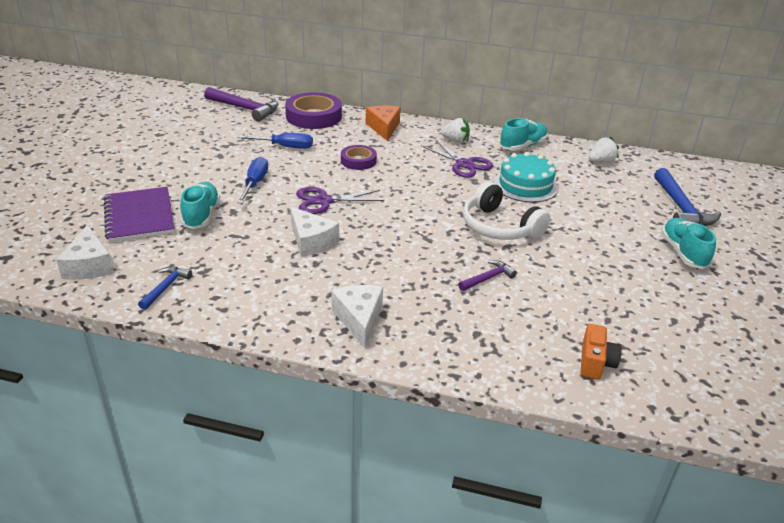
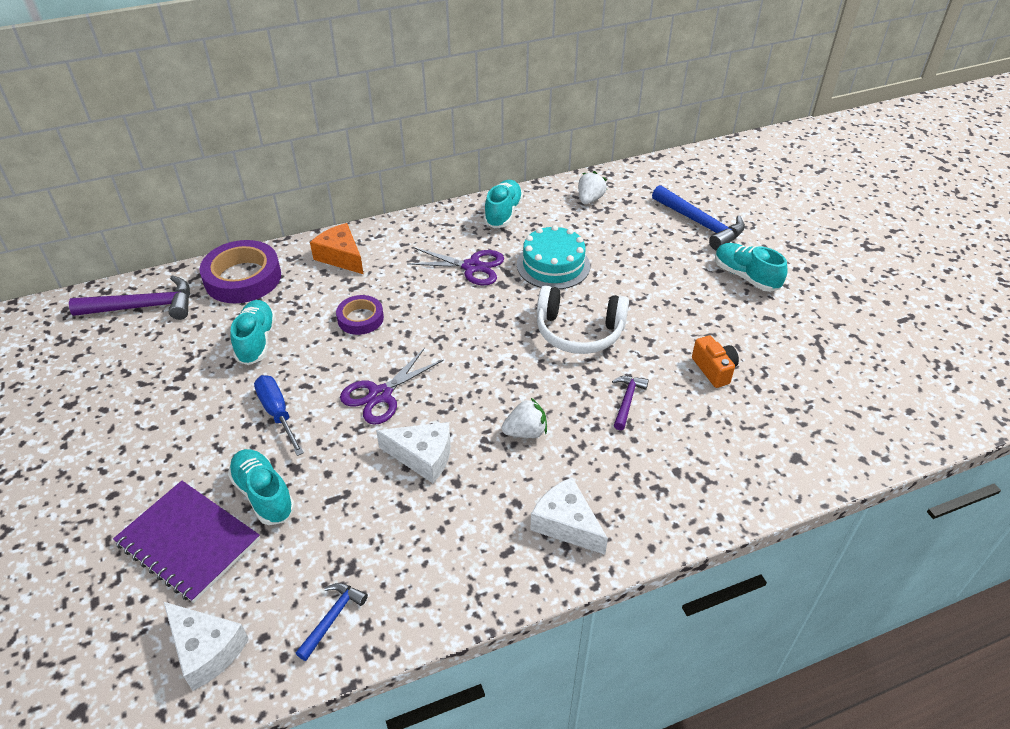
camera: 35 degrees left, 10 degrees up
blue hammer [138,266,192,310] -> blue hammer turned 45 degrees clockwise [296,583,368,661]
blue screwdriver [237,133,313,149] -> turquoise shoe [231,300,275,365]
white strawberry [441,118,470,143] -> white strawberry moved to [502,398,547,438]
orange camera [581,324,622,379] -> orange camera moved to [692,335,739,388]

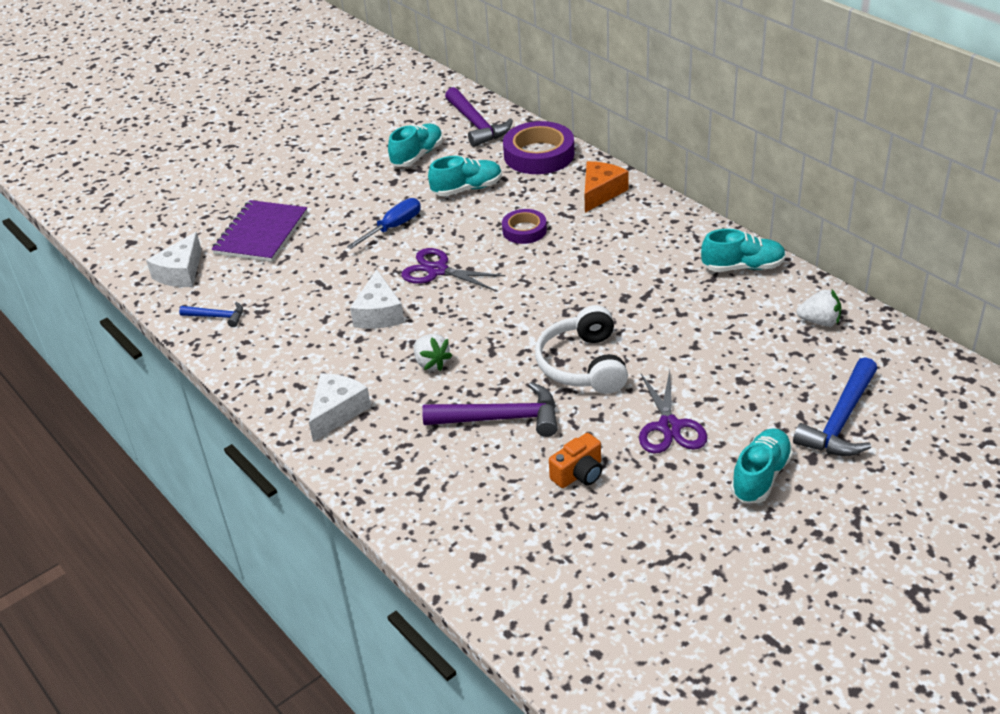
camera: 75 degrees right, 5 degrees down
turquoise shoe [228,449,295,525] -> turquoise shoe moved to [388,124,443,167]
purple scissors [407,248,504,285] -> purple scissors moved to [639,370,707,453]
turquoise cake [517,225,590,289] -> none
purple hammer [612,376,649,430] -> purple hammer [422,382,558,437], size x1.85

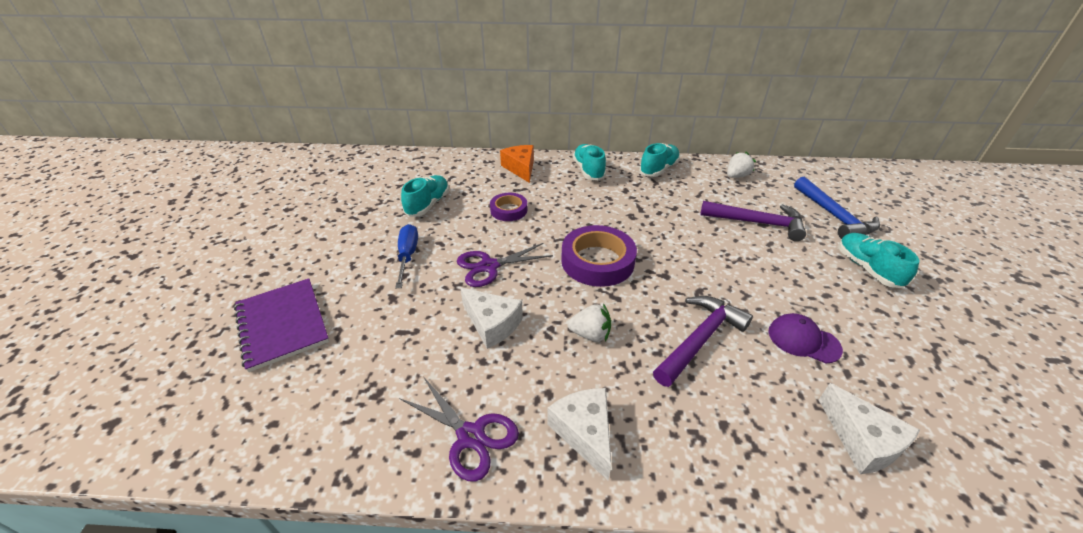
camera: 50 degrees left, 0 degrees up
white cheese [146,232,202,287] -> white cheese moved to [819,383,920,474]
blue hammer [179,302,243,327] -> none
turquoise shoe [388,124,443,167] -> turquoise shoe moved to [573,144,606,180]
purple hammer [445,87,513,147] -> purple hammer moved to [700,201,806,241]
purple tape [503,121,574,174] -> purple tape moved to [561,225,637,287]
white headphones [535,305,628,394] -> none
orange camera [549,433,602,488] -> purple cap [769,313,843,363]
purple scissors [639,370,707,453] -> purple scissors moved to [399,376,519,481]

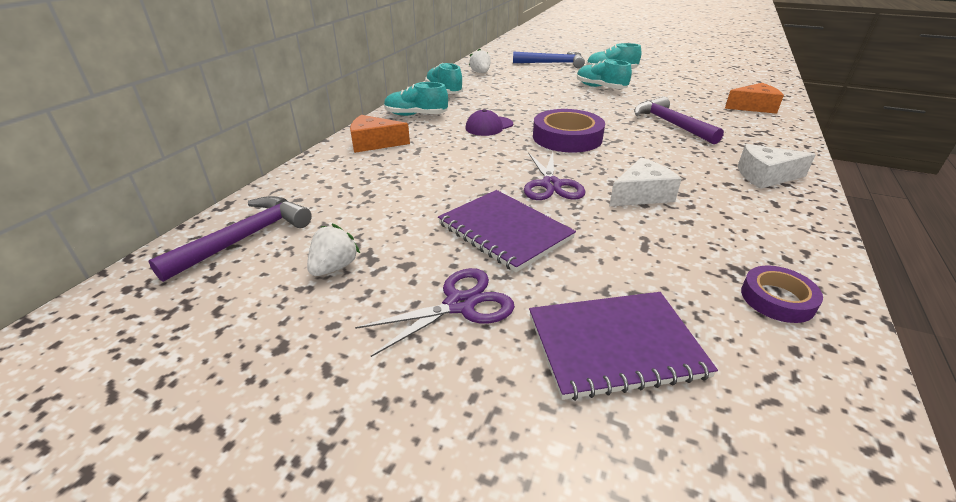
camera: 70 degrees left, 5 degrees down
blue screwdriver [395,224,418,288] -> purple notebook [438,190,576,272]
purple scissors [399,376,519,481] -> purple scissors moved to [355,268,515,357]
turquoise shoe [401,175,449,217] -> turquoise shoe moved to [577,59,632,89]
purple tape [490,193,527,221] -> purple tape moved to [741,266,823,323]
white strawberry [567,304,611,342] -> white strawberry moved to [307,224,360,276]
purple hammer [700,201,806,241] -> purple hammer moved to [148,196,312,282]
purple cap [769,313,843,363] -> purple cap moved to [465,109,513,136]
white cheese [819,383,920,474] -> orange cheese [725,83,784,114]

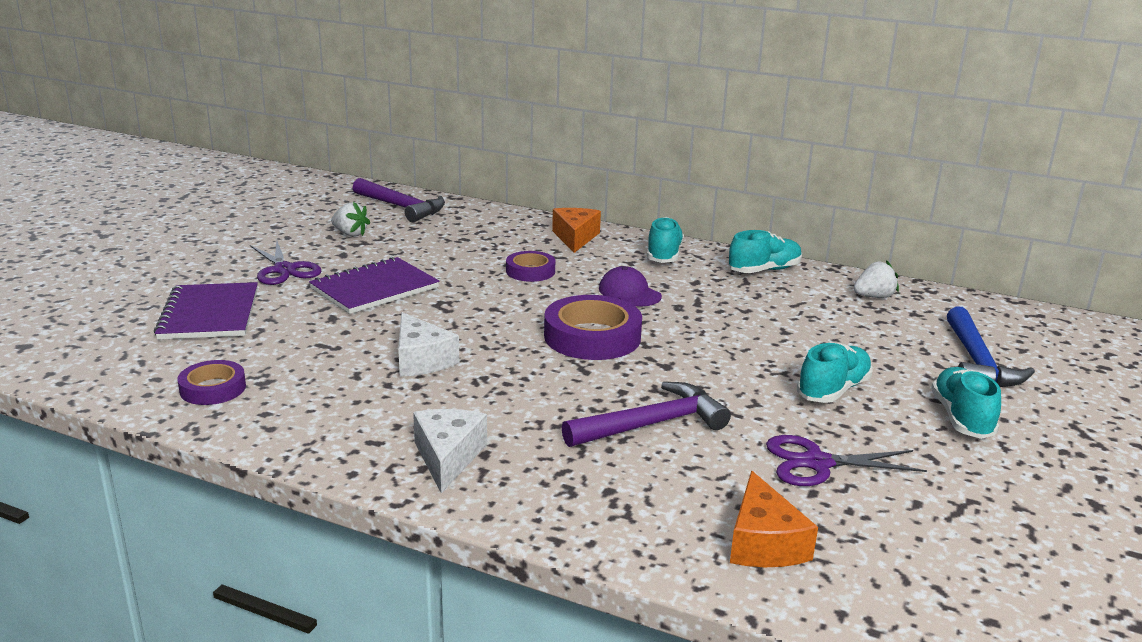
camera: 90 degrees right, 10 degrees down
purple scissors [524,152,585,200] -> purple scissors moved to [766,435,927,486]
none -> purple tape [506,251,555,282]

